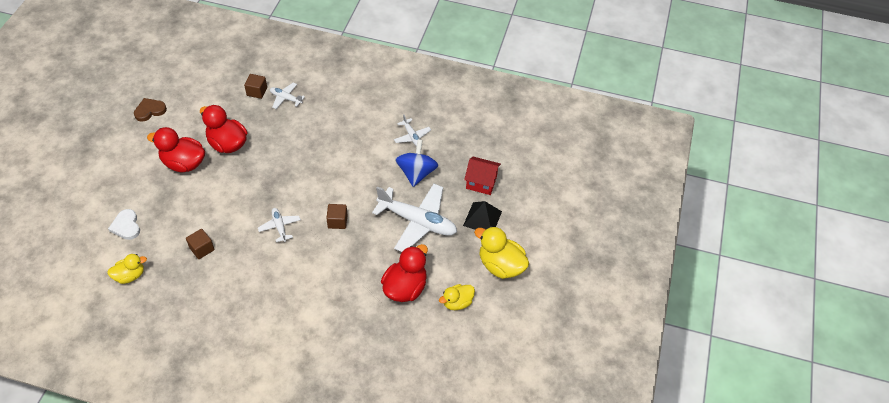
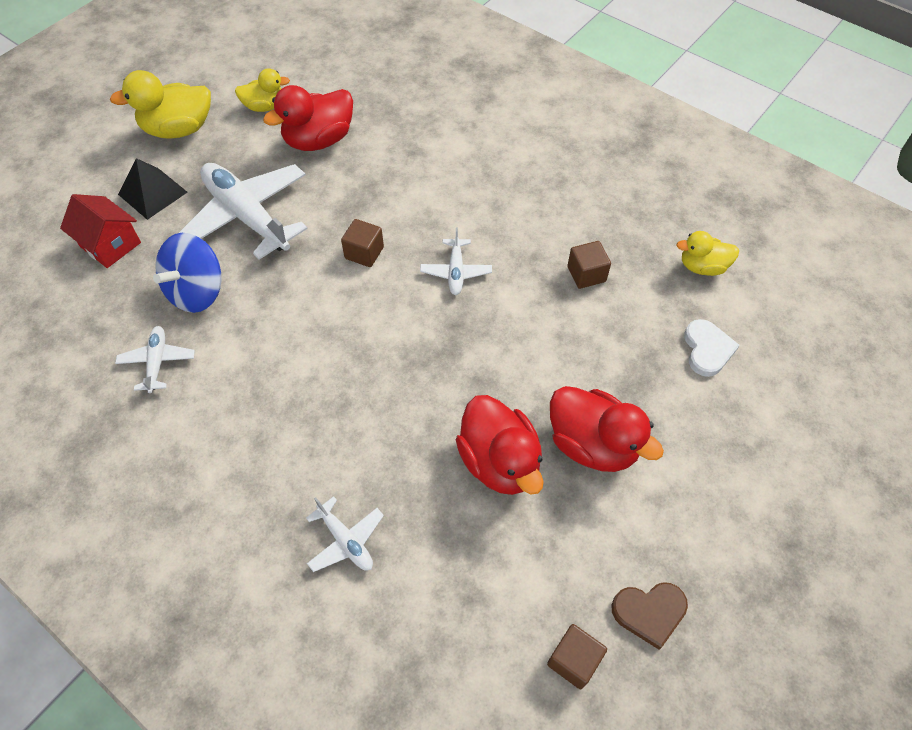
camera: 155 degrees left, 5 degrees up
brown cube [244,74,267,99] -> brown cube moved to [547,624,607,690]
yellow duck [474,226,529,279] -> yellow duck turned 105 degrees clockwise [110,70,211,139]

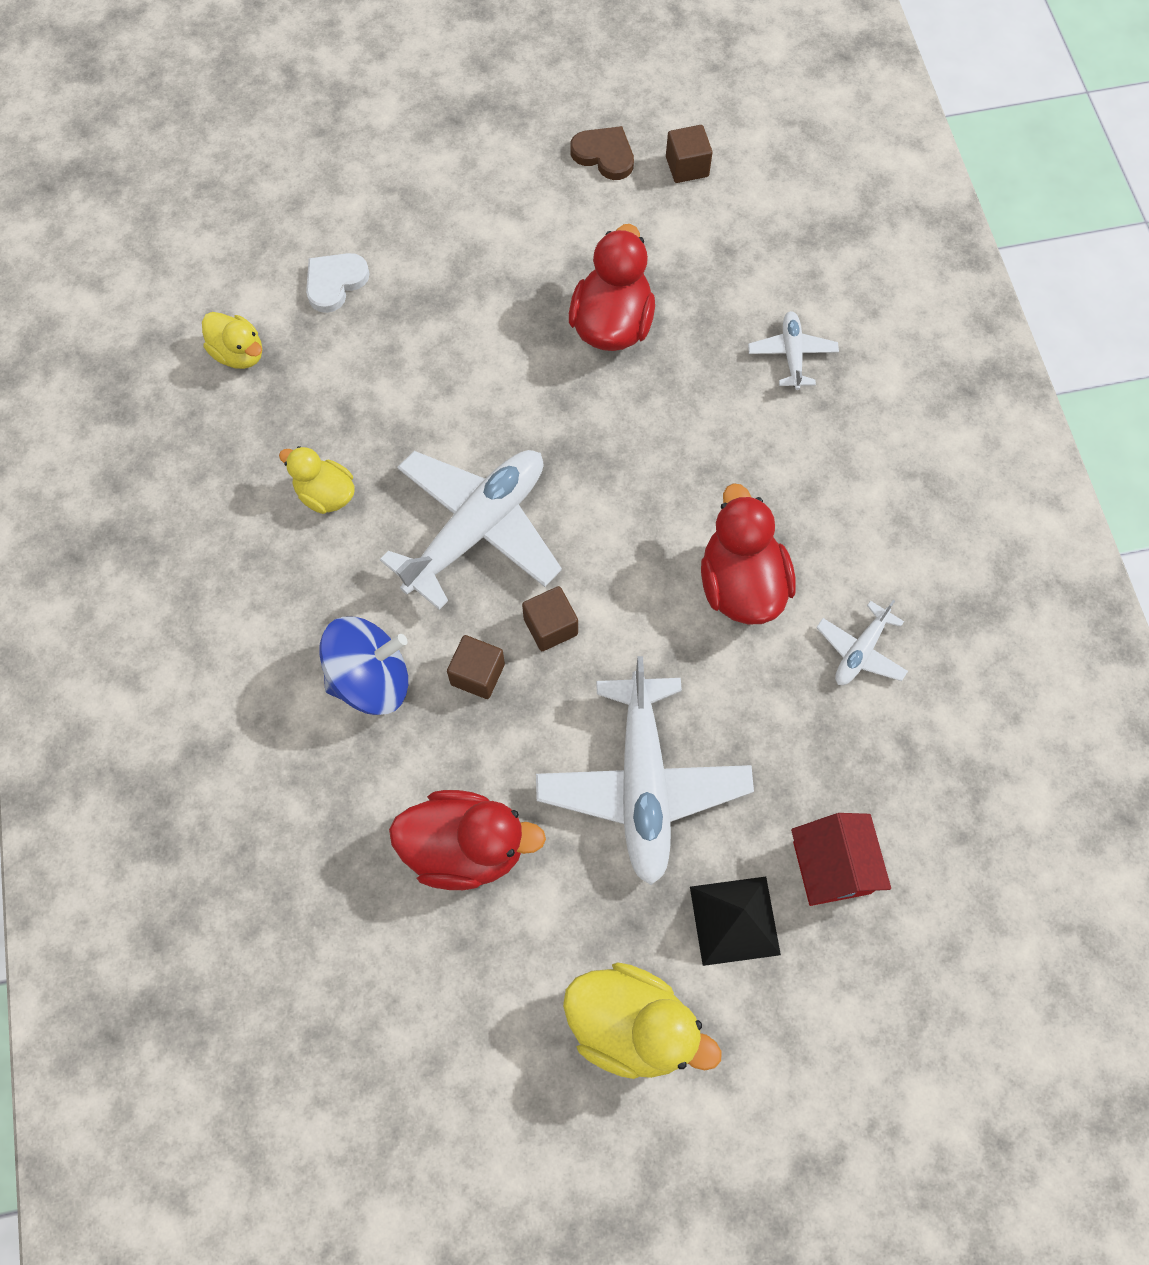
camera: 140 degrees left, 10 degrees up
blue spinning top [153,233,222,313] -> blue spinning top moved to [319,617,408,715]
yellow duck [235,68,290,112] -> yellow duck moved to [279,446,355,514]
white plane [420,227,492,295] -> white plane [380,450,562,610], size x2.09
red duck [550,386,664,472] -> red duck moved to [701,483,796,624]
brown cube [567,241,611,289] -> brown cube moved to [447,635,505,699]

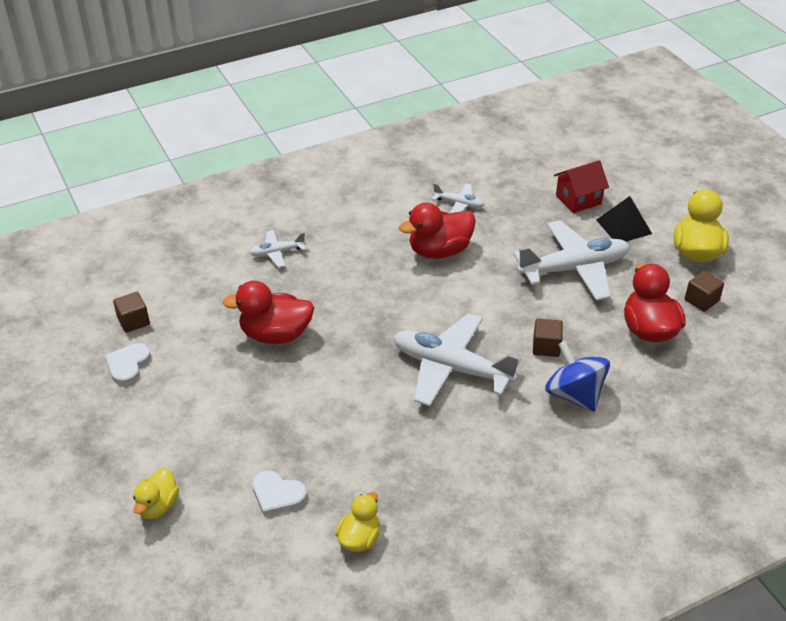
camera: 105 degrees left, 25 degrees down
yellow duck [279,446,355,514] -> yellow duck moved to [133,468,179,519]
brown cube [522,586,578,651] -> brown cube moved to [685,271,724,312]
brown heart [570,126,634,180] -> white heart [105,343,151,385]

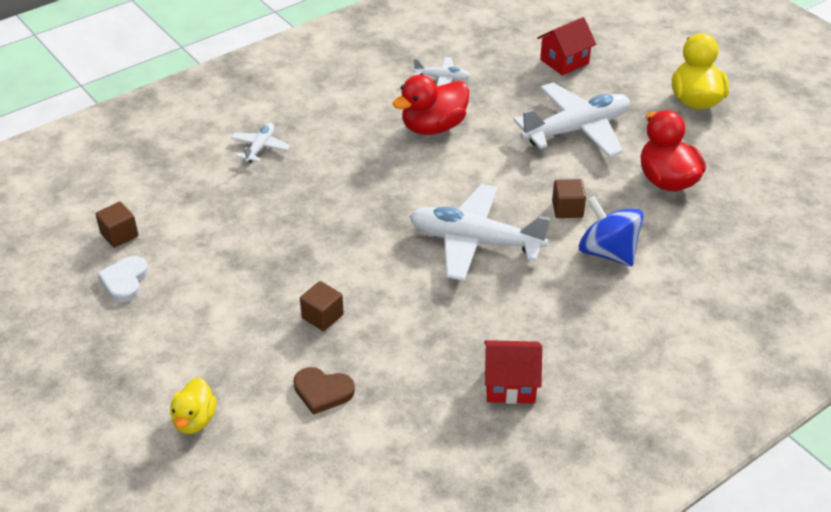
camera: 10 degrees left, 0 degrees up
red duck [222,281,314,344] -> none
white plane [249,230,306,268] -> white plane turned 135 degrees clockwise [231,123,290,163]
white heart [252,471,307,516] -> brown heart [293,367,355,415]
yellow duck [335,492,380,552] -> none
black pyramid [596,196,652,242] -> none
brown cube [685,271,724,312] -> brown cube moved to [300,281,344,331]
none -> red house [484,340,542,404]

